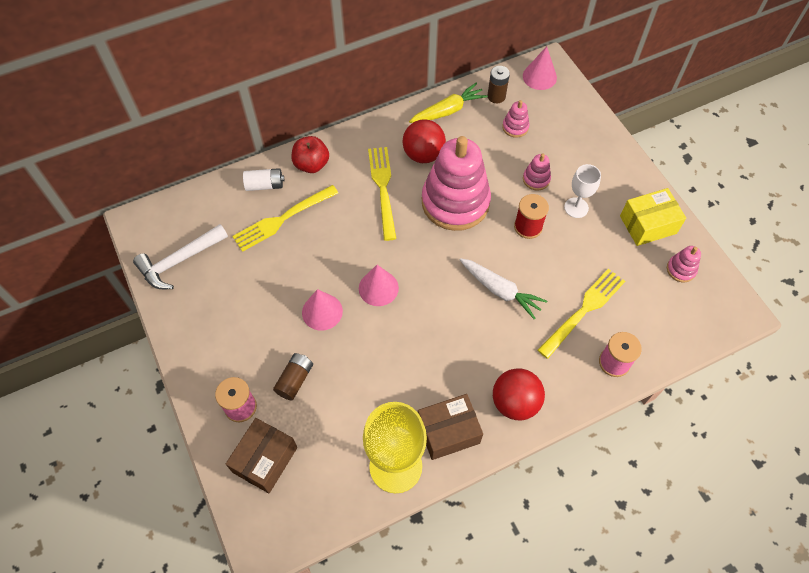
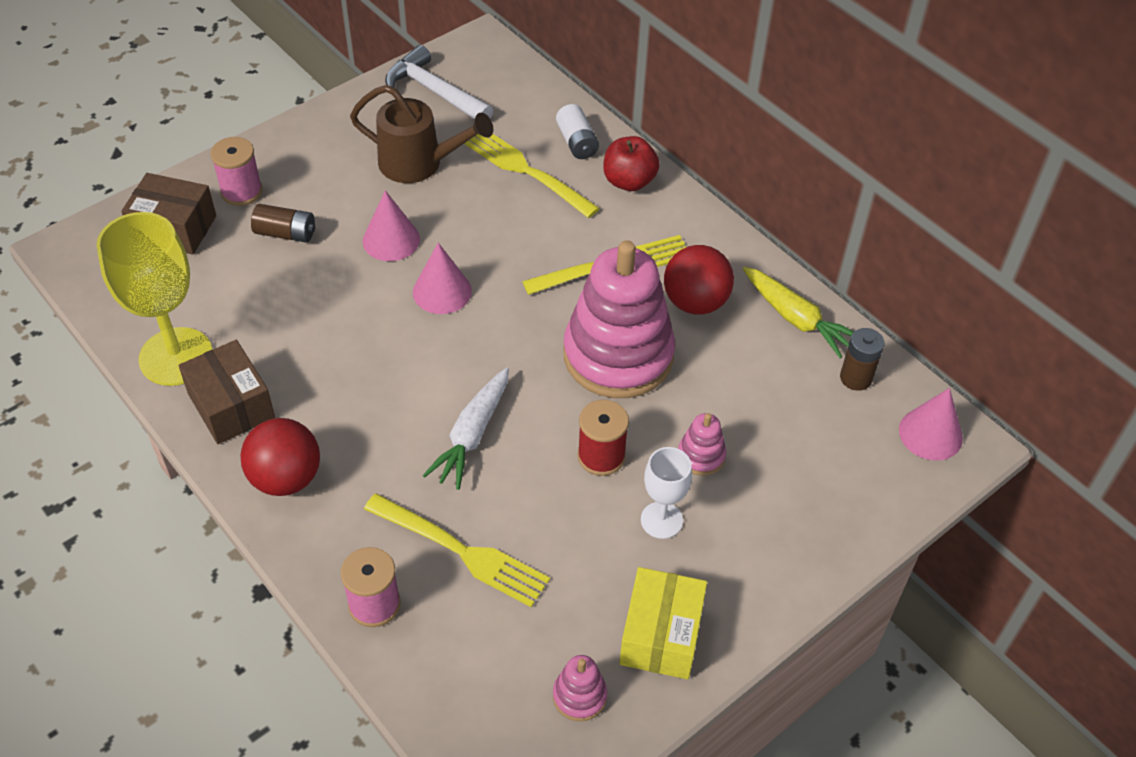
camera: 75 degrees right, 10 degrees down
pink stacking toy [502,100,529,138] -> none
yellow box [620,188,686,246] -> yellow box turned 45 degrees clockwise [619,567,707,679]
none -> brown watering can [350,85,493,183]

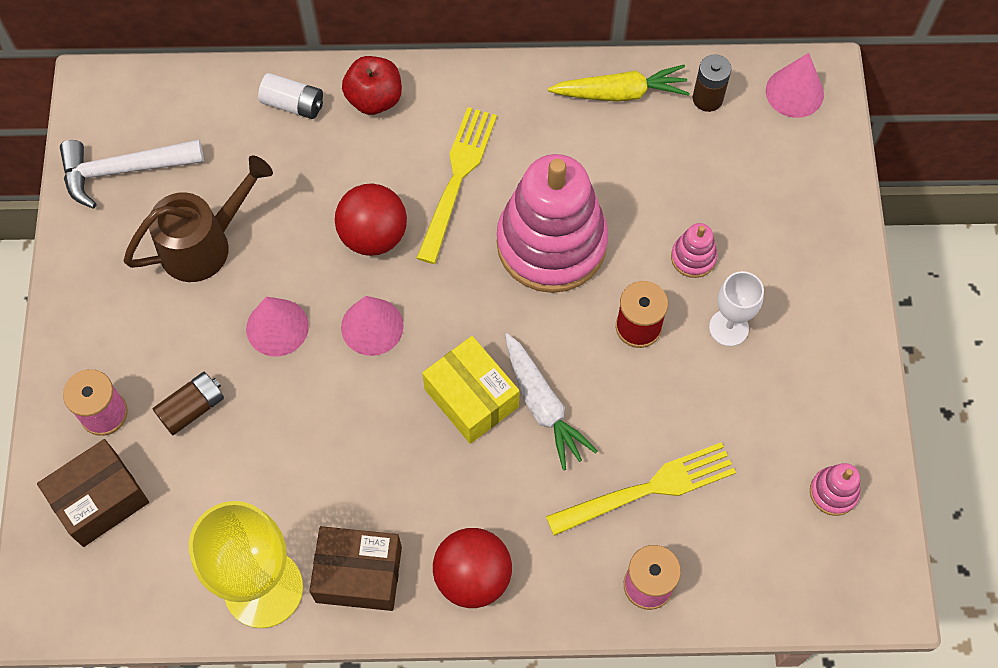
camera: 50 degrees left, 15 degrees up
yellow fork [465,134,600,218] -> none
yellow box [619,567,707,679] -> yellow box moved to [422,336,520,444]
red ball [664,245,734,315] -> red ball moved to [335,184,407,256]

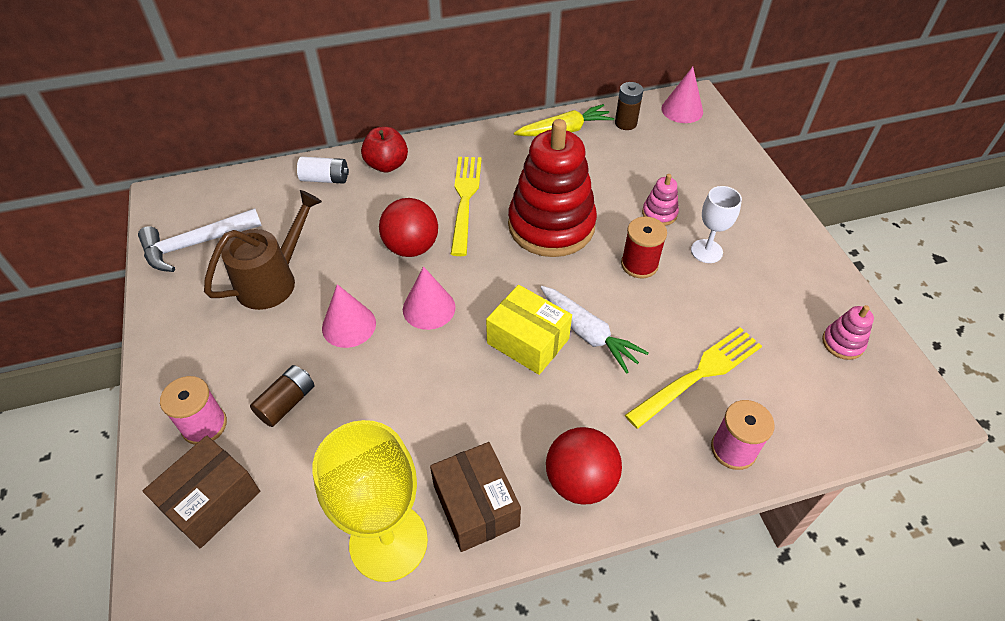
camera: 15 degrees left, 15 degrees down
brown box [309,526,402,611] -> brown box turned 75 degrees clockwise [430,442,521,552]
pink stacking toy [497,154,608,293] -> red stacking toy [508,119,597,257]

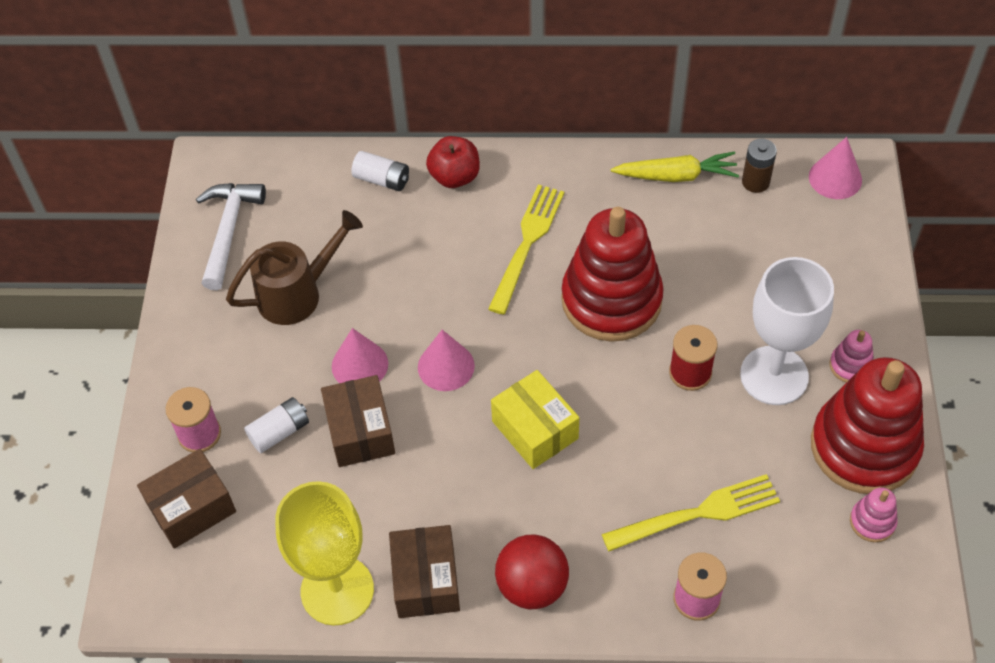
camera: 20 degrees right, 5 degrees up
white hammer [138,208,262,272] -> white hammer turned 105 degrees clockwise [196,183,266,290]
brown battery [250,365,314,427] -> white battery [244,397,309,453]
red ball [379,198,438,257] -> none
white carrot [540,286,649,374] -> none
pink stacking toy [642,174,679,226] -> pink stacking toy moved to [830,330,874,383]
white goblet [691,186,742,263] -> white goblet [740,257,834,405], size x1.85
none -> brown box [321,375,395,467]
none -> red stacking toy [811,357,924,494]

